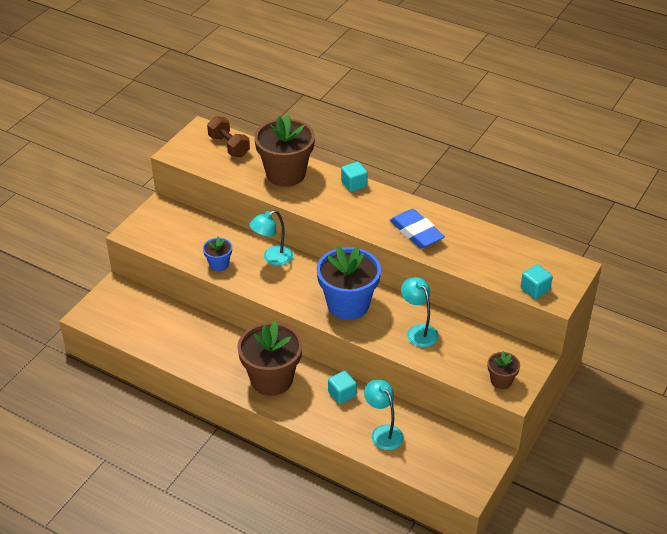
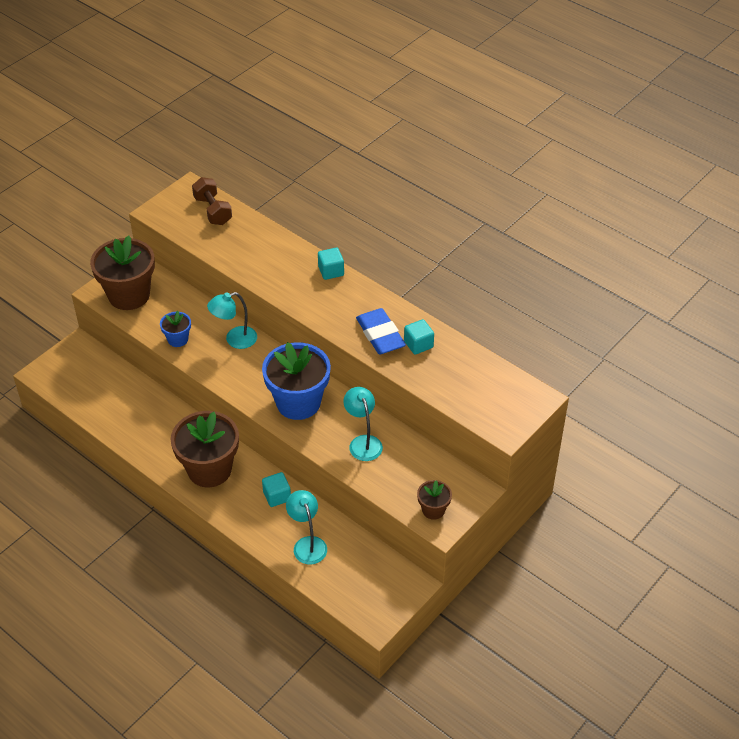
camera: 10 degrees right, 5 degrees up
brown flower pot [254,114,315,187] -> brown flower pot moved to [90,235,155,310]
turquoise cube [520,264,553,299] -> turquoise cube moved to [404,319,434,355]

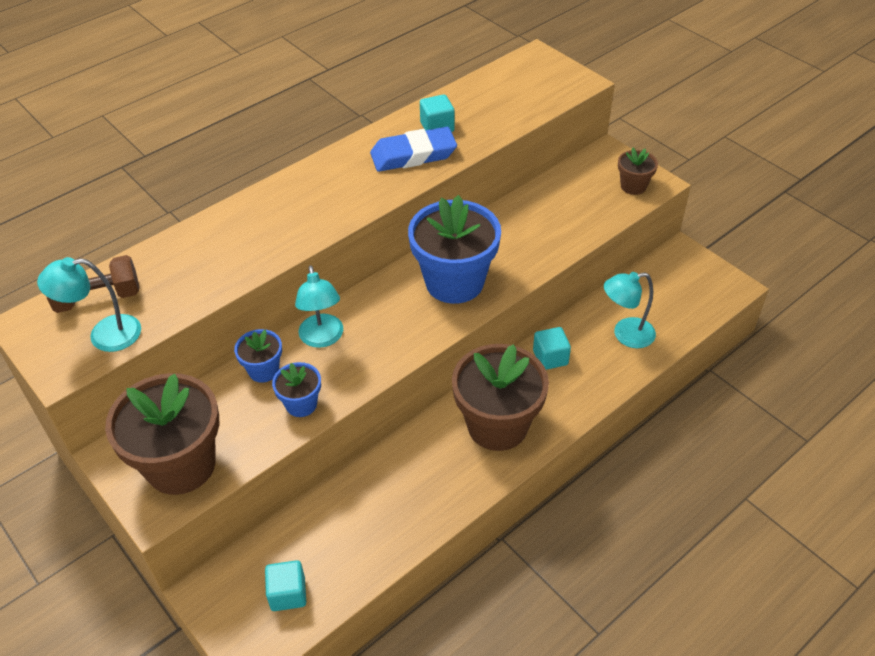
camera: 80 degrees left, 0 degrees up
turquoise cube [318,248,344,280] -> turquoise cube moved to [265,560,306,611]
turquoise lamp [344,387,383,461] -> turquoise lamp moved to [37,257,141,352]
none -> blue flower pot [234,329,282,383]

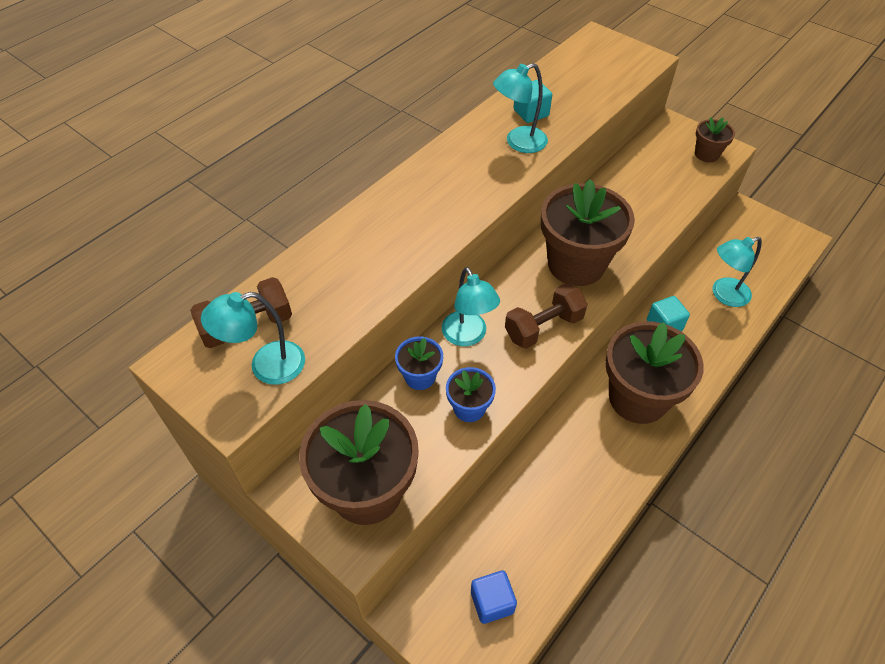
camera: 10 degrees left, 5 degrees up
turquoise cube [265,560,306,611] -> blue cube [471,570,517,624]
blue eraser [370,127,457,172] -> turquoise lamp [493,63,548,153]
blue flower pot [408,195,501,304] -> brown flower pot [541,179,635,286]
none -> brown dumbbell [505,284,588,349]

